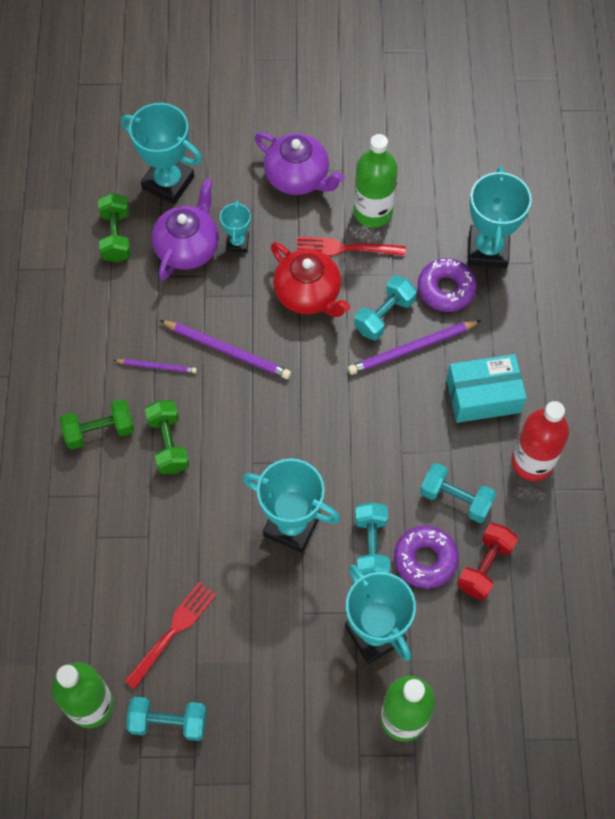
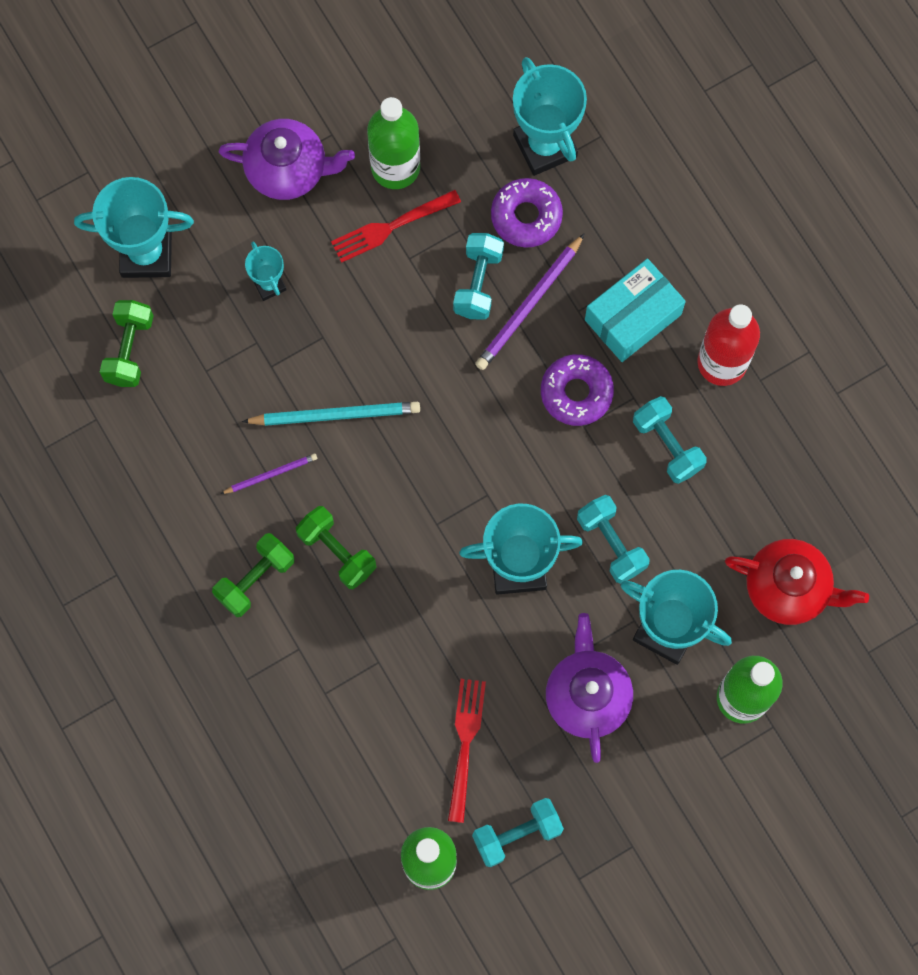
camera: 30 degrees left, 10 degrees up
green dumbbell [98,193,131,262] -> green dumbbell turned 45 degrees clockwise [100,300,154,387]
purple teapot [152,178,219,280] -> purple teapot moved to [546,613,633,763]
purple pencil [160,320,291,379] -> turquoise pencil [242,402,420,426]
red teapot [271,242,350,317] -> red teapot moved to [725,539,869,625]
purple donut [394,525,459,589] -> purple donut moved to [541,354,614,426]
turquoise dumbbell [420,463,496,523] -> turquoise dumbbell turned 60 degrees clockwise [633,396,707,484]
red dumbbell [457,523,518,600] -> none

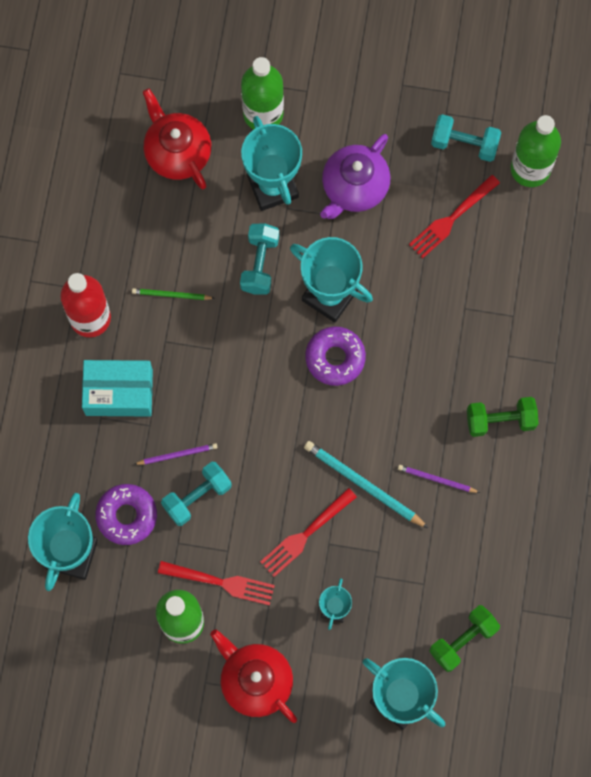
camera: 140 degrees left, 0 degrees up
purple teapot [219,119,355,200] -> red teapot [210,629,297,723]
green dumbbell [296,506,376,589] -> none
purple pencil [475,233,585,370] -> purple pencil [134,443,217,465], size x0.58
purple donut [541,354,614,426] -> purple donut moved to [305,327,366,386]
turquoise dumbbell [633,396,707,484] -> green pencil [132,288,215,300]
none -> red fork [260,488,357,577]

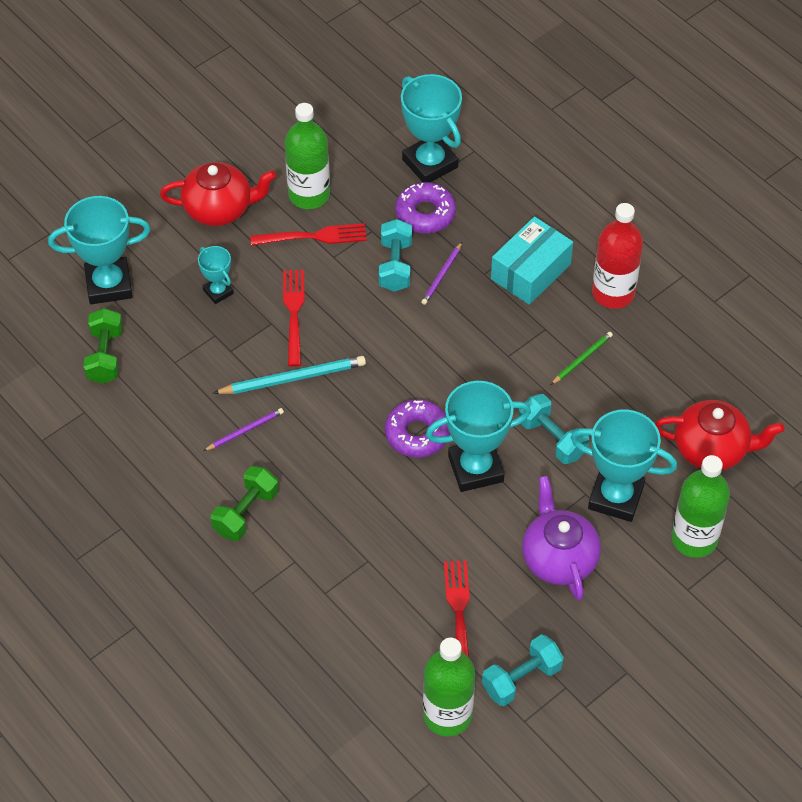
camera: 130 degrees right, 20 degrees down
red fork [158,561,275,606] -> red fork turned 150 degrees counterclockwise [250,223,367,246]

